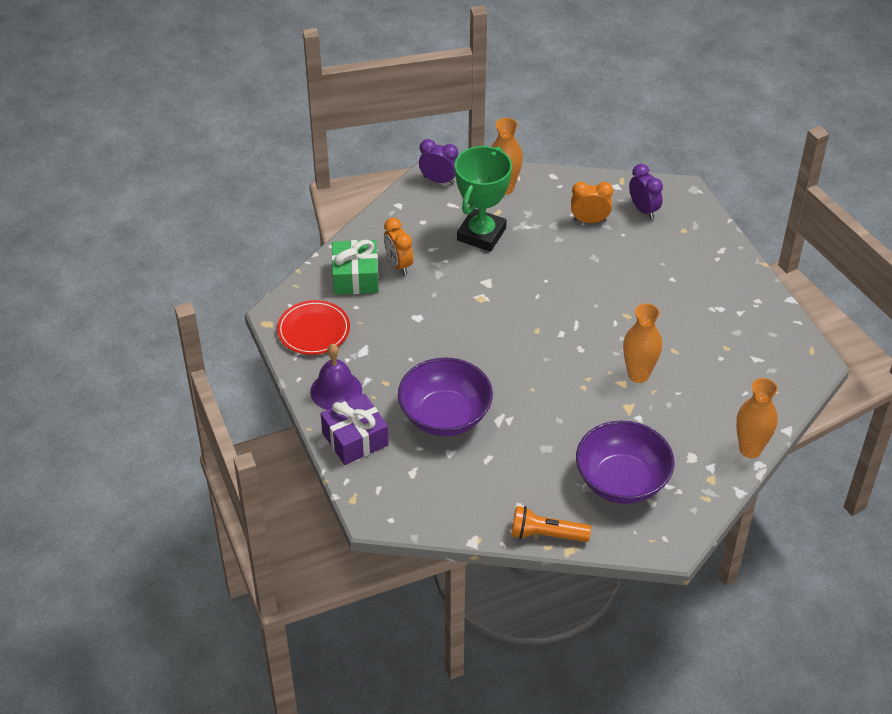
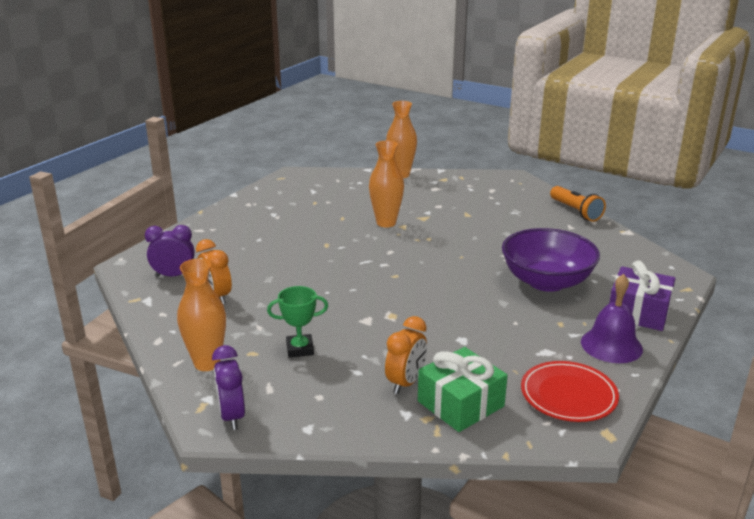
camera: 125 degrees left, 20 degrees down
green trophy [454,146,512,252] -> green trophy [267,286,328,357], size x0.53
purple bowl [576,421,674,504] -> none
purple clock [629,164,663,219] -> purple clock turned 60 degrees clockwise [145,225,195,277]

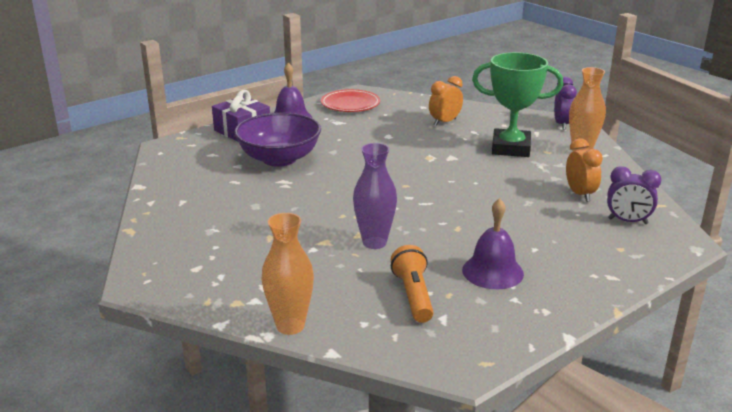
camera: 160 degrees left, 0 degrees up
green trophy [267,286,328,357] -> green trophy [472,52,563,157], size x1.90
orange vase [369,141,404,228] -> purple vase [353,143,397,249]
green gift [418,347,508,432] -> none
orange flashlight [550,186,606,221] -> orange flashlight moved to [391,245,434,323]
none -> purple bell [462,198,524,289]

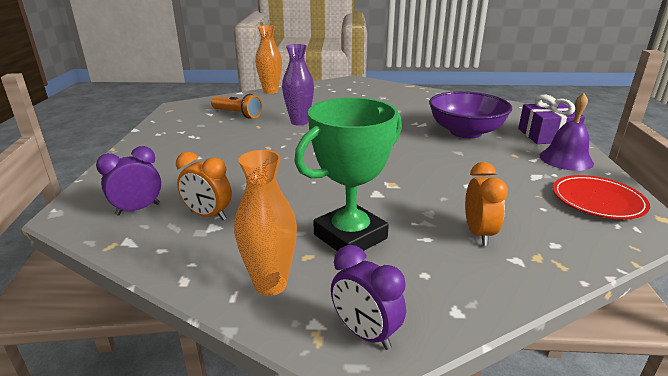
camera: 130 degrees right, 0 degrees up
purple bell [462,198,524,289] -> none

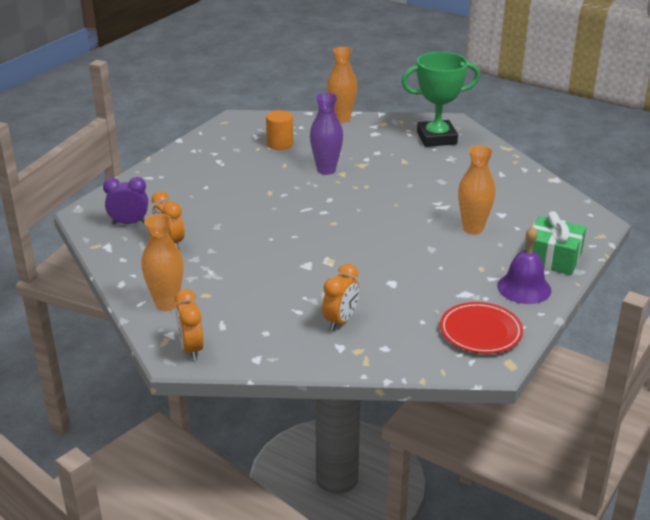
camera: 30 degrees right, 5 degrees up
orange flashlight [211,94,262,119] -> orange cylinder [266,110,293,150]
green trophy [294,97,402,252] -> green trophy moved to [402,52,480,147]
purple clock [331,245,406,350] -> orange clock [175,289,204,360]
purple bowl [429,91,512,138] -> orange vase [458,145,496,234]
purple gift [518,95,585,144] -> green gift [525,211,586,275]

